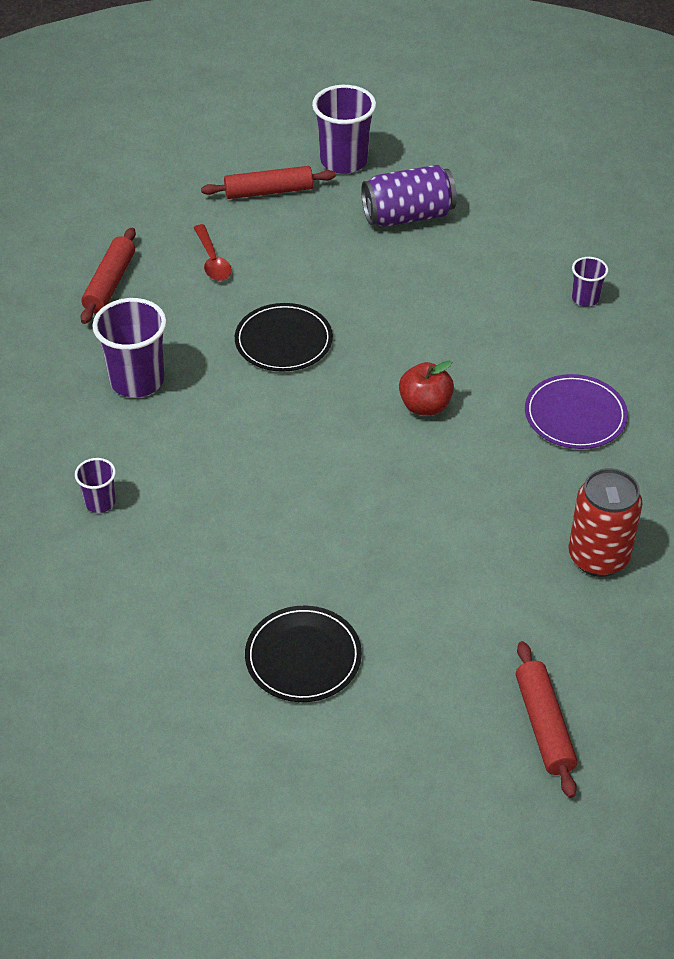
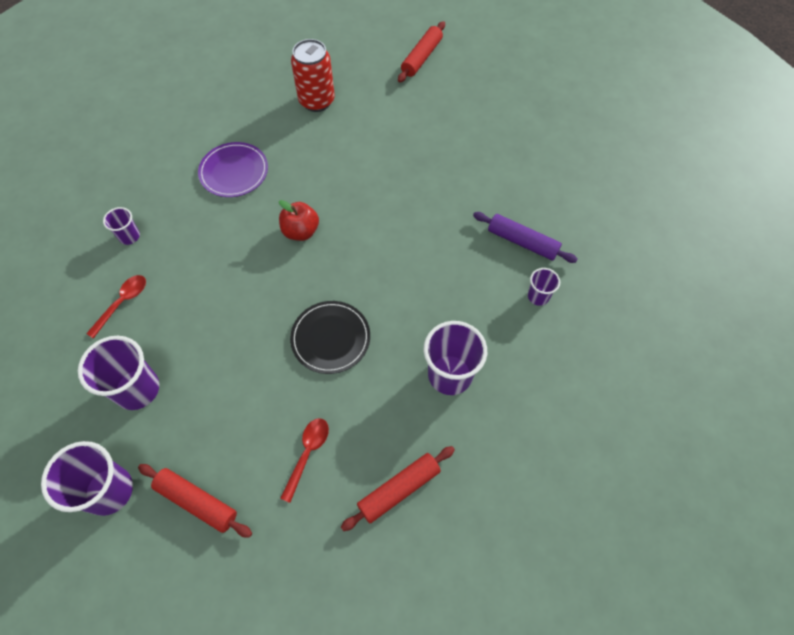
camera: 140 degrees left, 15 degrees up
black plate [245,606,362,702] -> none
purple can [361,165,457,227] -> purple cup [78,336,159,410]
none -> red spoon [86,275,146,339]
none -> purple rolling pin [473,212,578,263]

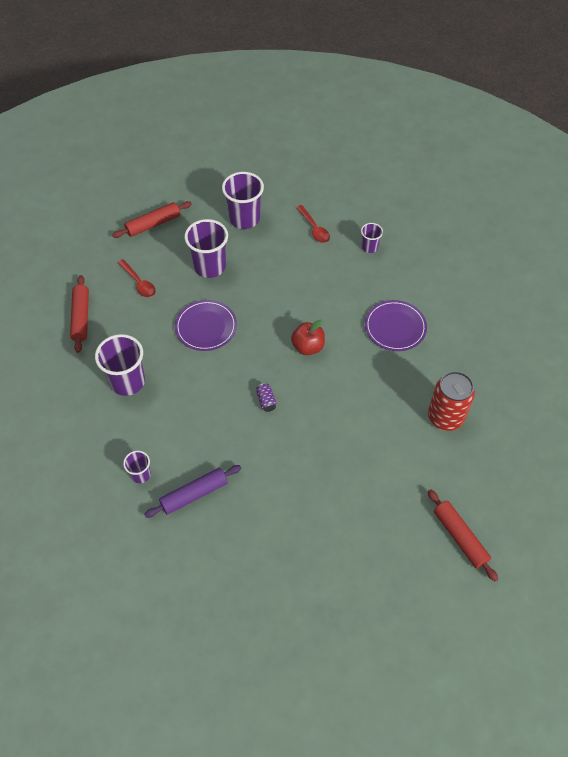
camera: 120 degrees right, 5 degrees down
purple cup [41,441,133,516] -> purple cup moved to [184,219,228,278]
black plate [290,301,370,374] -> purple plate [175,300,237,351]
none -> purple can [256,383,277,412]

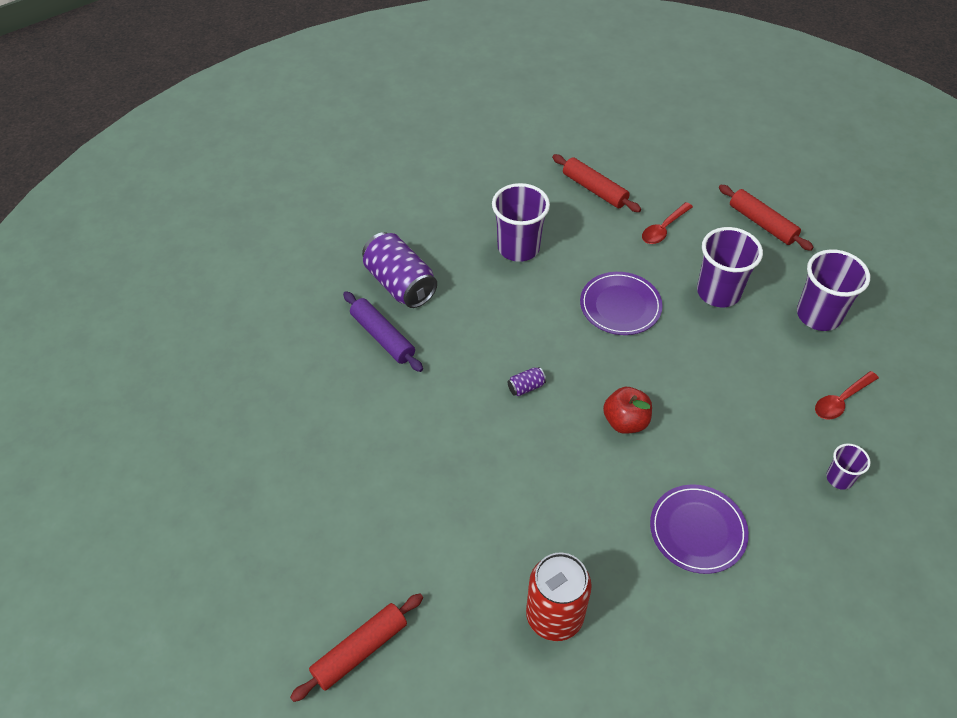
camera: 80 degrees right, 5 degrees down
red rolling pin [70,275,89,353] -> red rolling pin turned 60 degrees clockwise [552,154,641,212]
purple cup [123,451,151,483] -> purple can [362,232,437,308]

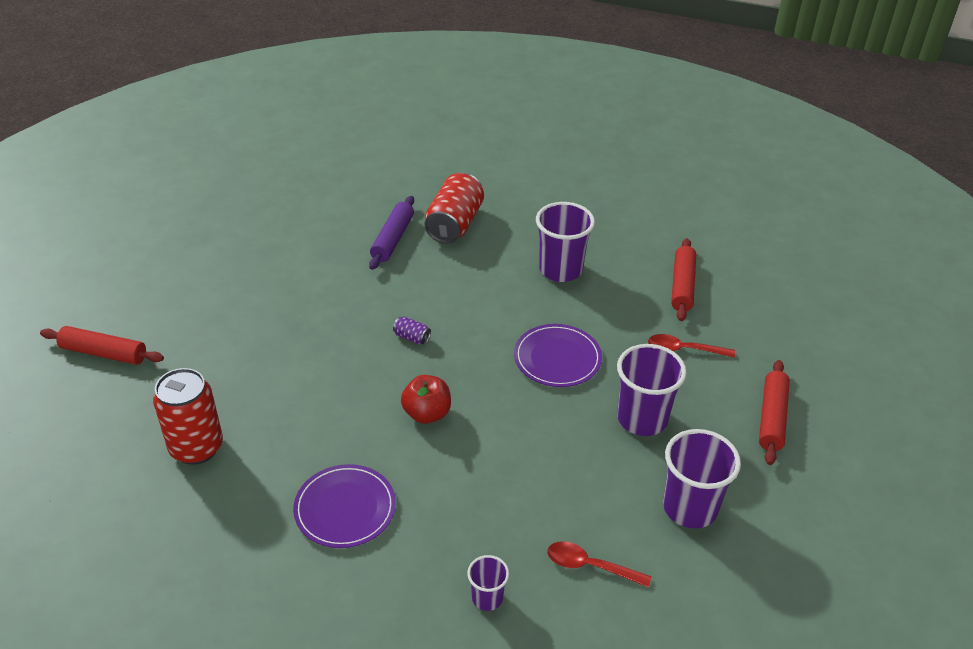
camera: 55 degrees right, 10 degrees down
purple can [362,232,437,308] -> red can [425,173,484,244]

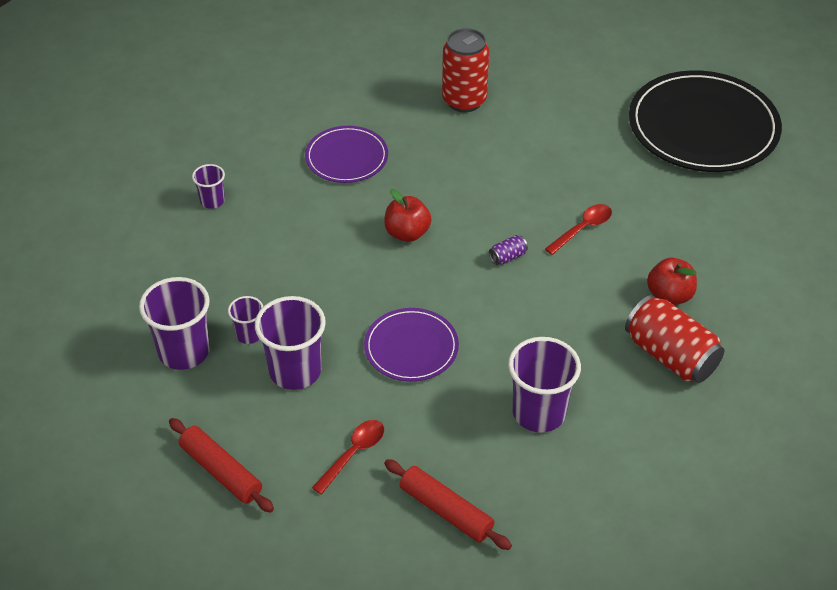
camera: 120 degrees right, 5 degrees up
red rolling pin [40,326,164,365] -> none
purple rolling pin [369,196,414,270] -> red apple [647,258,697,305]
red spoon [547,542,651,588] -> red spoon moved to [545,204,612,255]
none -> purple cup [228,296,263,344]
none -> black plate [629,70,782,172]

